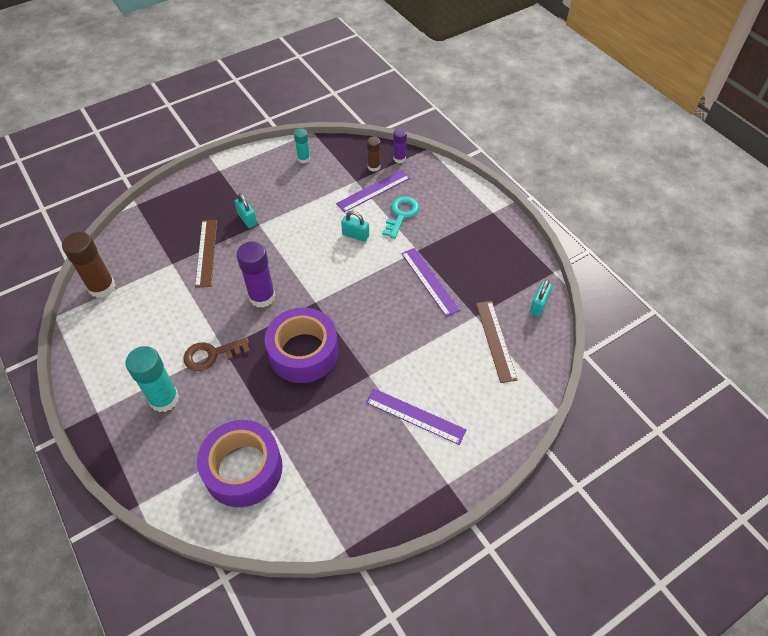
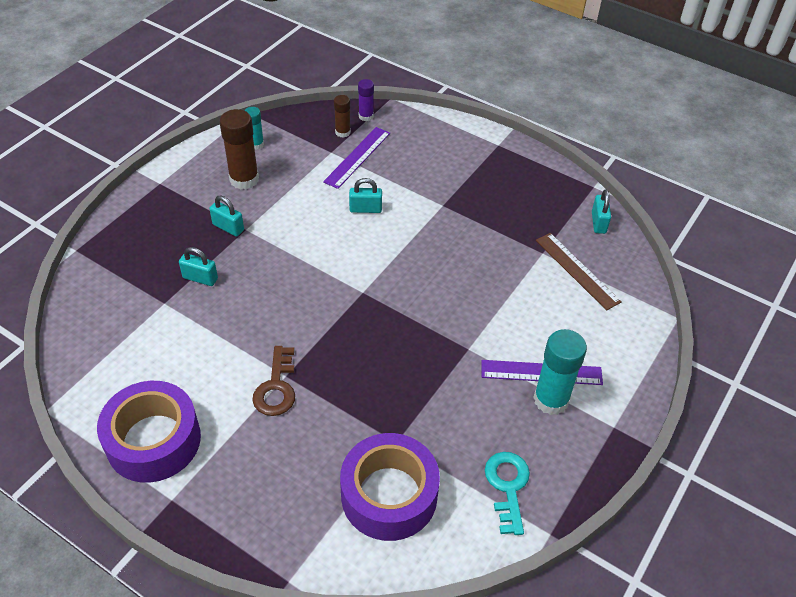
camera: 25 degrees left, 5 degrees down
brown glue stick [62,232,116,298] -> brown glue stick moved to [220,109,259,190]
turquoise glue stick [126,346,179,412] -> turquoise glue stick moved to [533,329,587,415]
brown key [183,338,250,371] -> brown key turned 45 degrees counterclockwise [252,346,295,416]
brown ruler [195,220,217,288] -> turquoise padlock [179,247,218,286]
purple glue stick [236,241,276,308] -> none
purple tape [265,308,338,383] -> purple tape moved to [97,381,201,483]
turquoise key [382,196,419,239] -> turquoise key moved to [485,452,530,535]
purple ruler [401,248,460,317] -> none

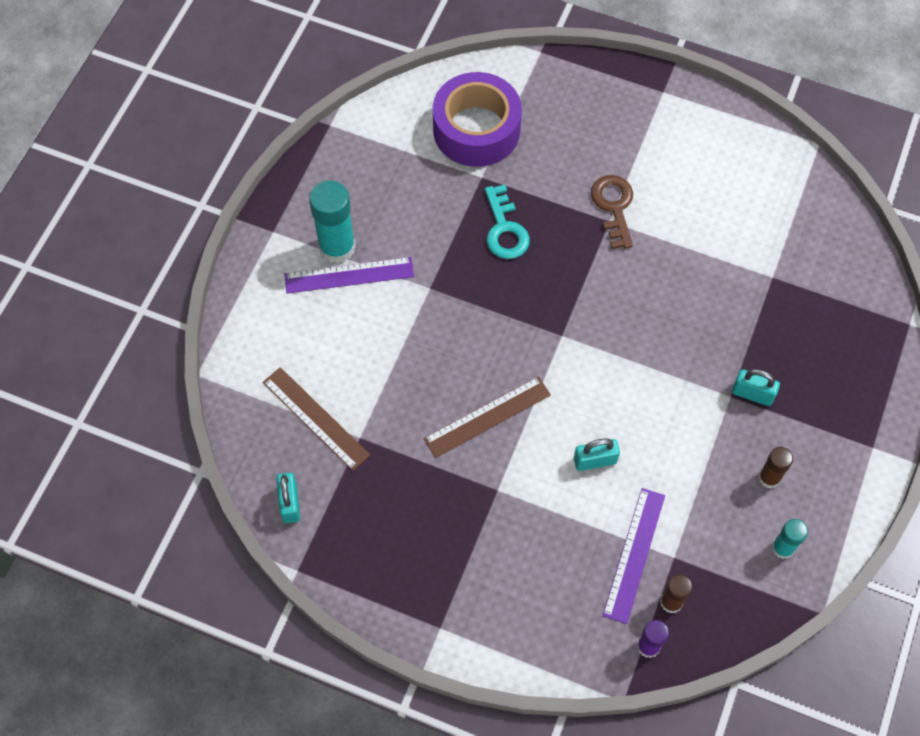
camera: 170 degrees right, 15 degrees up
purple tape [97,381,201,483] -> none
turquoise padlock [179,247,218,286] -> none
brown glue stick [220,109,259,190] -> brown glue stick [758,447,793,488], size x0.56
turquoise key [485,452,530,535] -> turquoise key moved to [485,185,530,259]
none -> brown ruler [424,376,551,458]

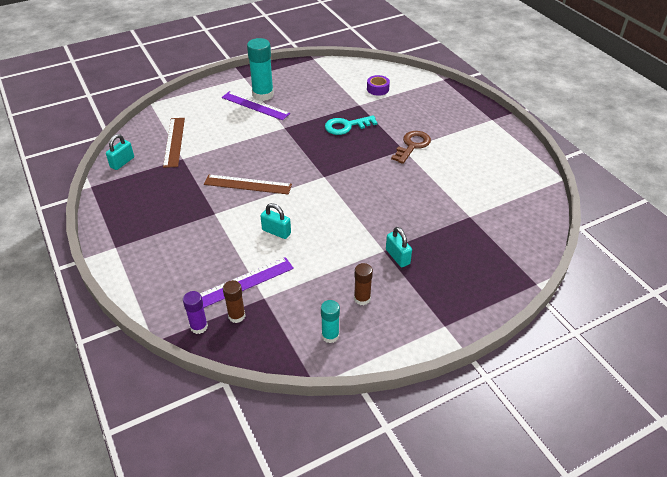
camera: 40 degrees right, 20 degrees down
purple tape [433,72,522,167] -> purple tape [367,75,390,96], size x0.43
turquoise key [485,185,530,259] -> turquoise key turned 45 degrees clockwise [325,116,378,135]

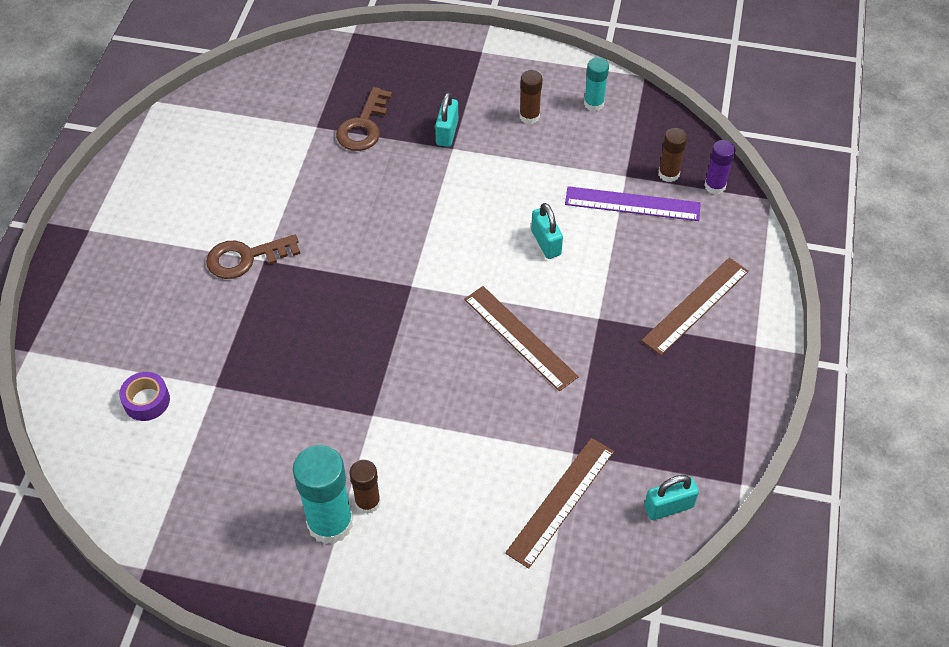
camera: 140 degrees left, 10 degrees up
purple ruler [222,91,290,120] -> brown glue stick [350,460,381,514]
turquoise key [325,116,378,135] -> none
none -> brown key [336,87,392,151]
none -> brown ruler [641,258,749,355]

